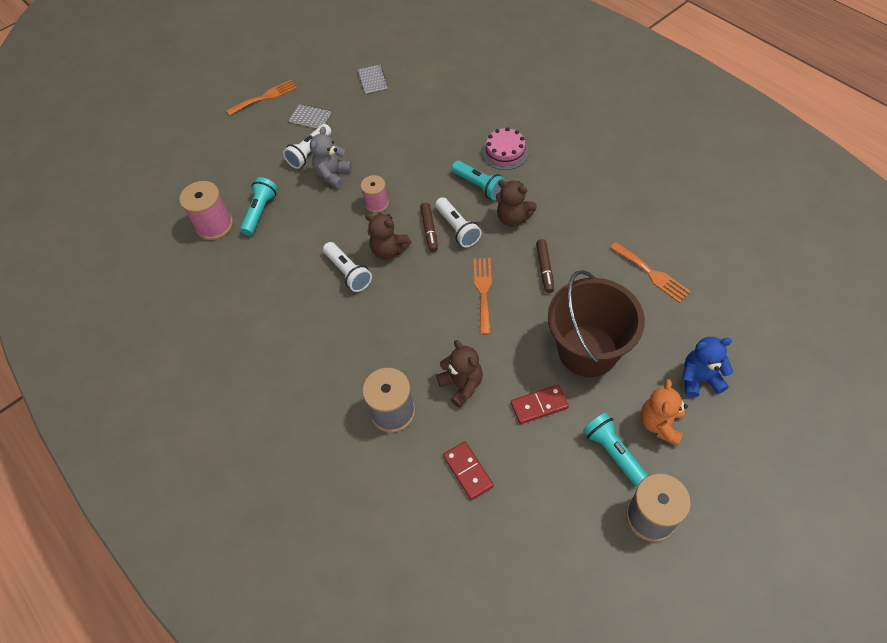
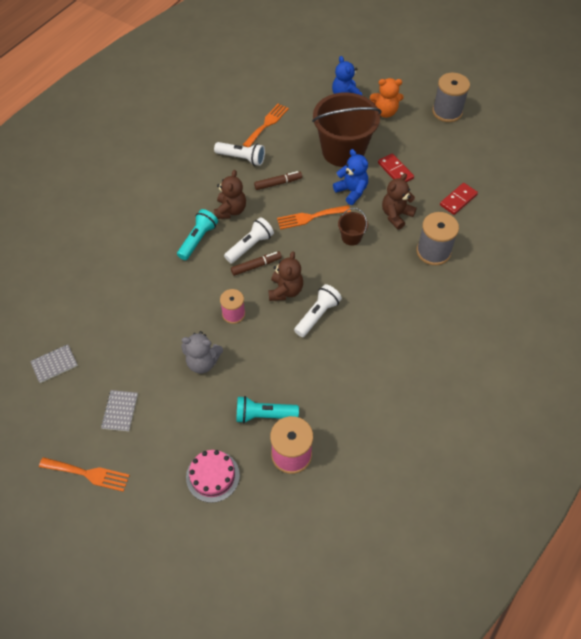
camera: 110 degrees left, 0 degrees up
orange fork [226,80,297,116] -> orange fork turned 150 degrees clockwise [39,457,130,492]
white flashlight [283,124,331,169] -> white flashlight moved to [214,142,265,166]
pink cake [482,127,529,170] -> pink cake moved to [186,450,240,503]
turquoise flashlight [583,413,648,486] -> none
none -> blue teddy bear [333,149,368,205]
none -> brown bucket [338,208,368,246]

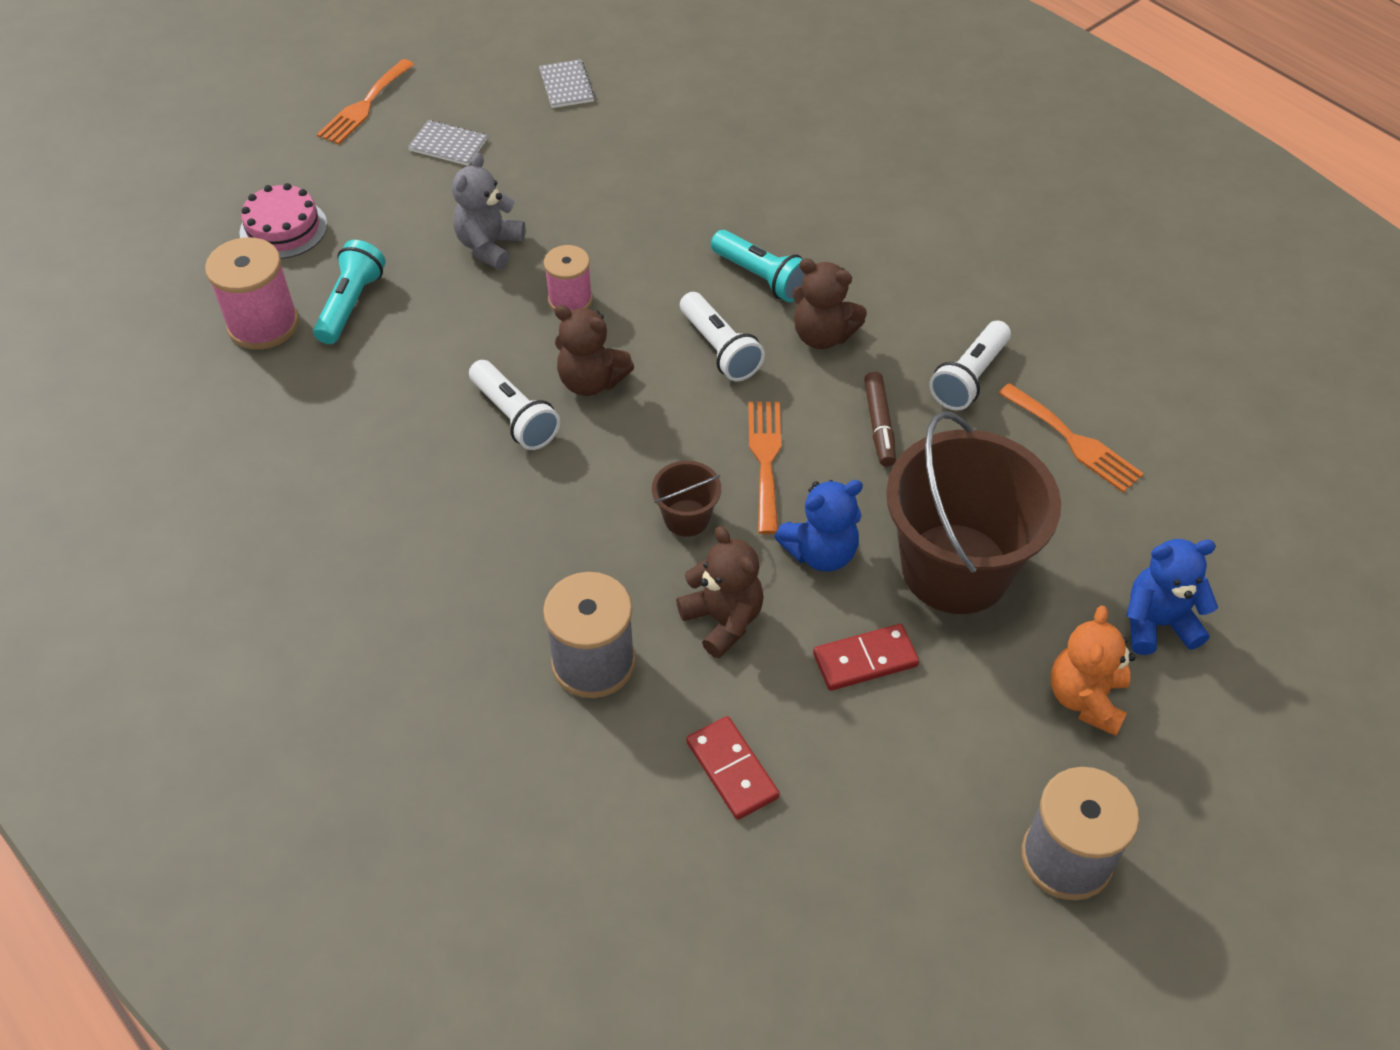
camera: 105 degrees right, 5 degrees down
brown marker [231,251,282,276] -> none

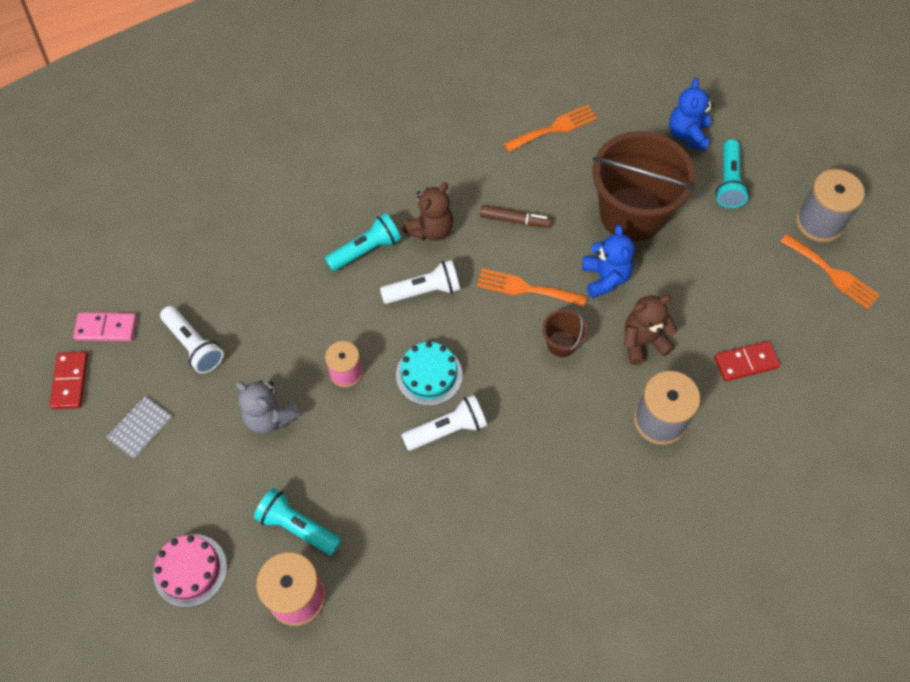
camera: 75 degrees left, 10 degrees up
orange fork [317,59,415,145] -> orange fork moved to [780,234,880,309]
grey notebook [539,59,595,108] -> pink domino [73,312,137,341]
brown teddy bear [554,305,634,396] -> turquoise cake [396,342,462,406]
red domino [813,624,919,691] -> red domino moved to [50,352,88,409]
white flashlight [929,321,1011,410] -> white flashlight moved to [160,306,224,374]
orange teddy bear [1051,606,1136,736] -> turquoise flashlight [715,139,749,208]

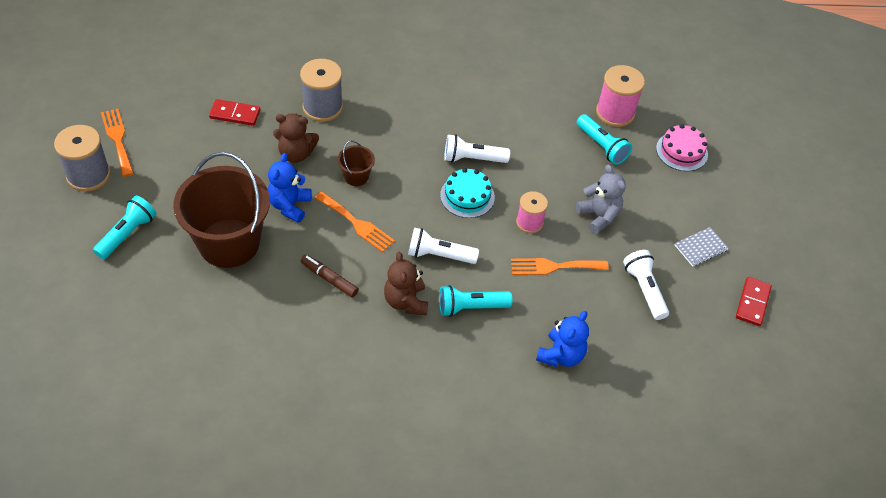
camera: 160 degrees left, 10 degrees down
pink domino [73,312,137,341] -> none
brown teddy bear [402,182,453,241] -> brown teddy bear turned 75 degrees counterclockwise [384,252,428,315]
orange fork [504,105,598,152] -> orange fork moved to [511,258,609,275]
blue teddy bear [669,78,714,151] -> blue teddy bear moved to [536,311,589,367]

